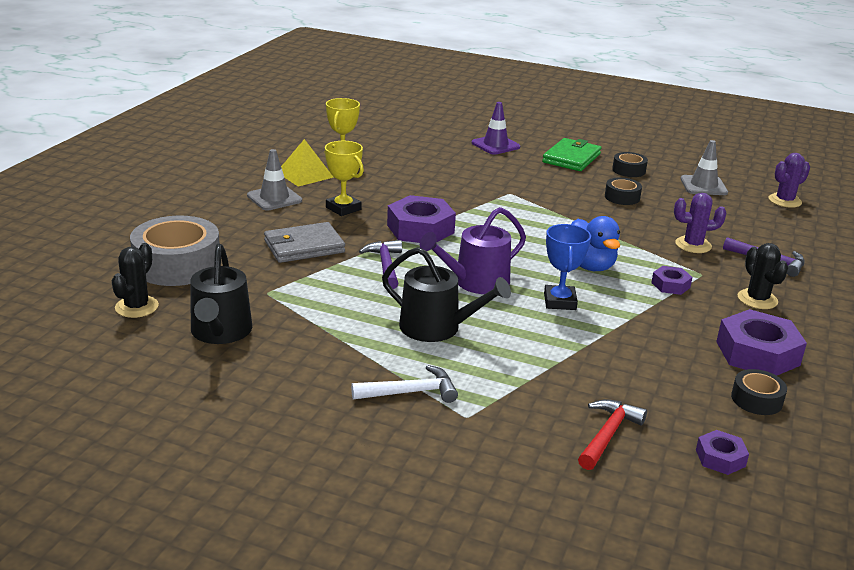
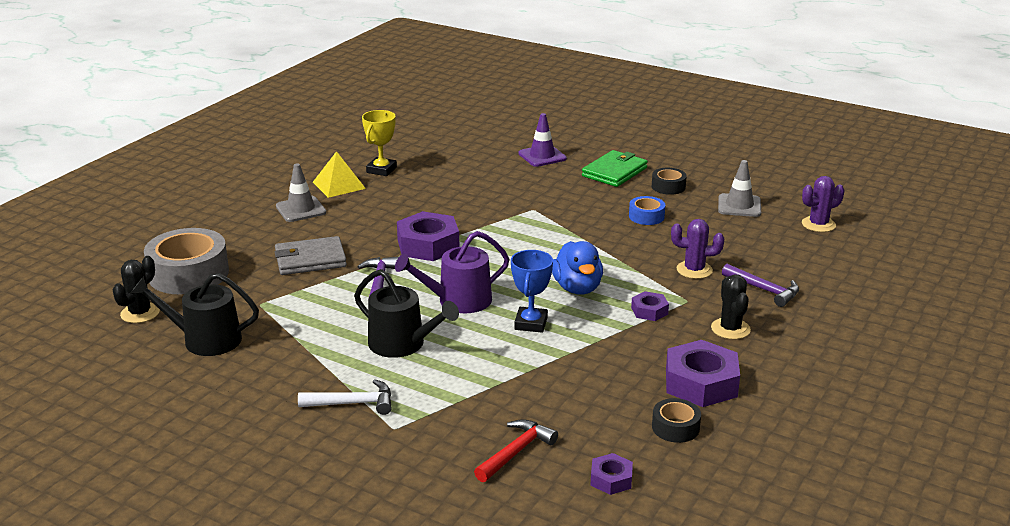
camera: 10 degrees right, 0 degrees up
black watering can [190,244,252,344] -> black watering can turned 90 degrees clockwise [131,273,259,356]
yellow trophy [324,141,364,216] -> none
black tape [605,178,642,205] -> blue tape [629,196,665,225]

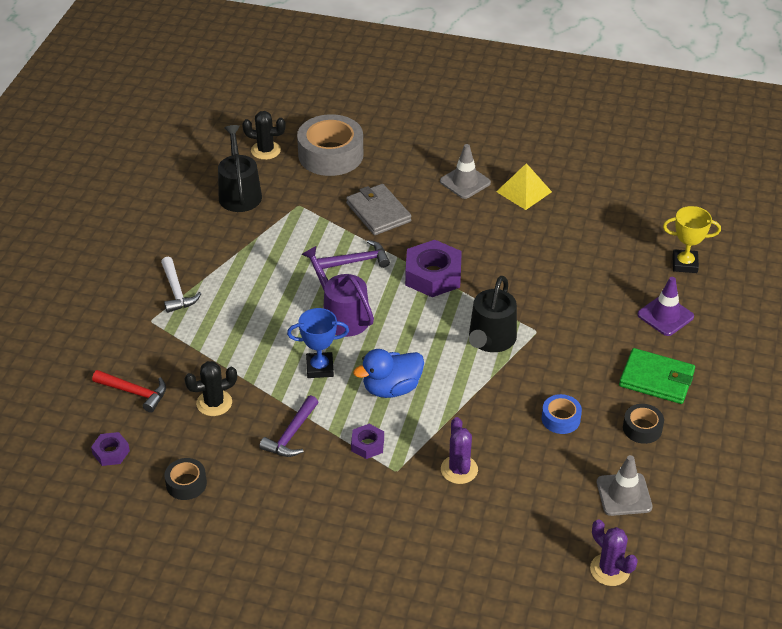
camera: 75 degrees right, 15 degrees up
black watering can [354,269,459,358] -> black watering can moved to [469,276,517,352]
yellow trophy [362,110,397,176] -> yellow trophy moved to [663,206,721,273]
purple nut [666,340,740,407] -> none
black cactus [711,274,751,339] -> black cactus moved to [184,361,237,416]
purple hammer [722,264,799,307] -> purple hammer moved to [259,395,318,457]

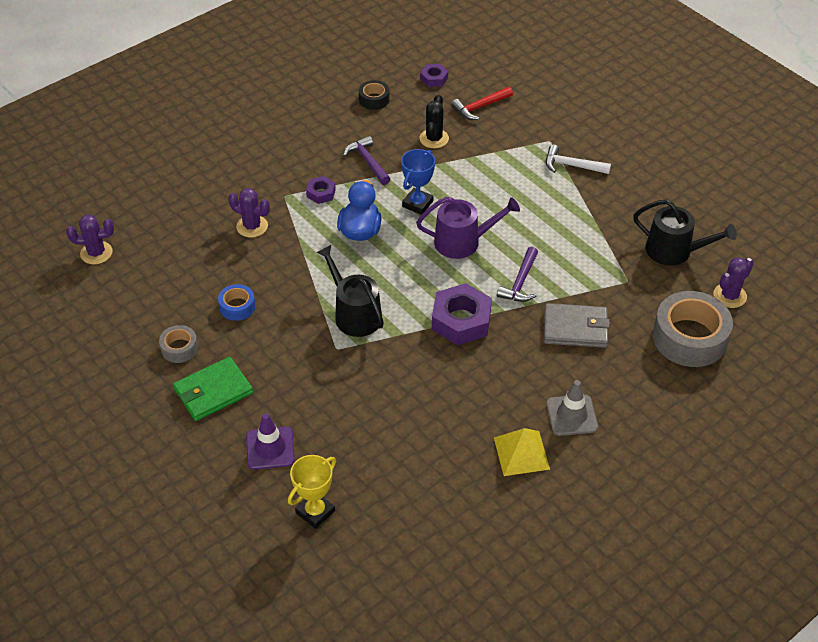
camera: 125 degrees right, 5 degrees up
black cactus [242,111,286,160] -> purple cactus [714,257,754,308]
grey traffic cone [597,455,652,516] -> none
black tape [623,404,664,444] -> grey tape [159,325,198,363]

